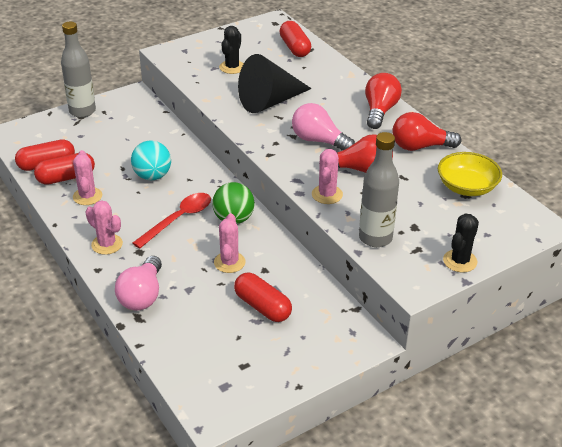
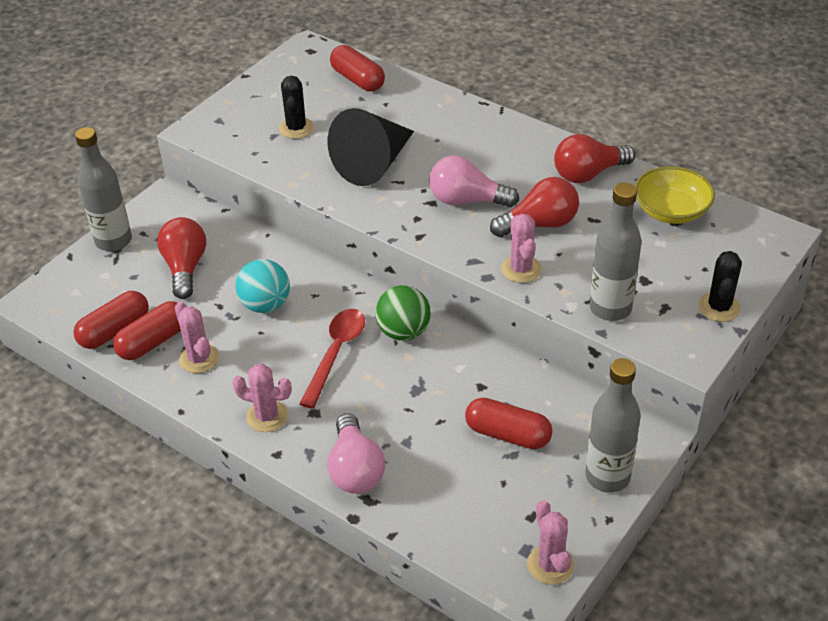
camera: 20 degrees left, 5 degrees up
pink cactus [214,213,246,273] -> pink cactus moved to [527,500,574,585]
red light bulb [365,73,402,129] -> red light bulb moved to [157,217,206,299]
none -> grey bottle [585,358,641,493]

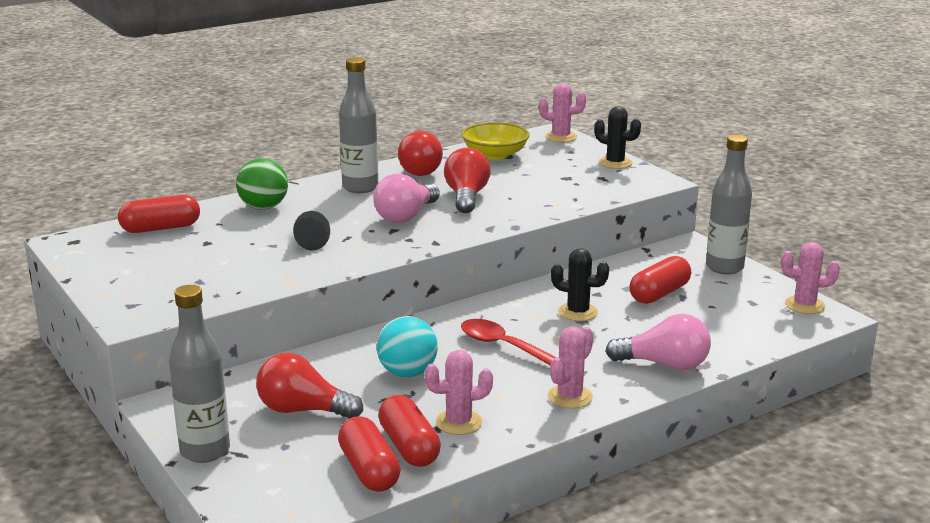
camera: 70 degrees left, 20 degrees down
black cactus [279,76,314,139] -> black cactus moved to [551,248,609,321]
black cone [328,108,414,186] -> black cone [293,211,330,250], size x0.48
green ball [375,285,431,341] -> green ball moved to [236,158,288,210]
pink cactus [501,214,541,283] -> pink cactus moved to [539,83,586,142]
grey bottle [590,183,642,321] -> grey bottle moved to [339,57,378,193]

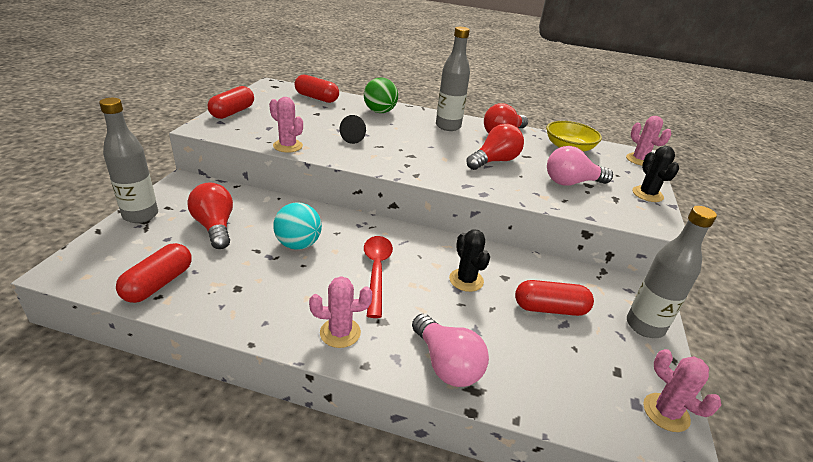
camera: 45 degrees right, 10 degrees up
pink light bulb [373,173,440,223] -> pink light bulb moved to [547,146,613,186]
red capsule [378,395,441,467] -> red capsule moved to [208,86,254,119]
pink cactus [424,350,493,435] -> pink cactus moved to [269,97,303,153]

